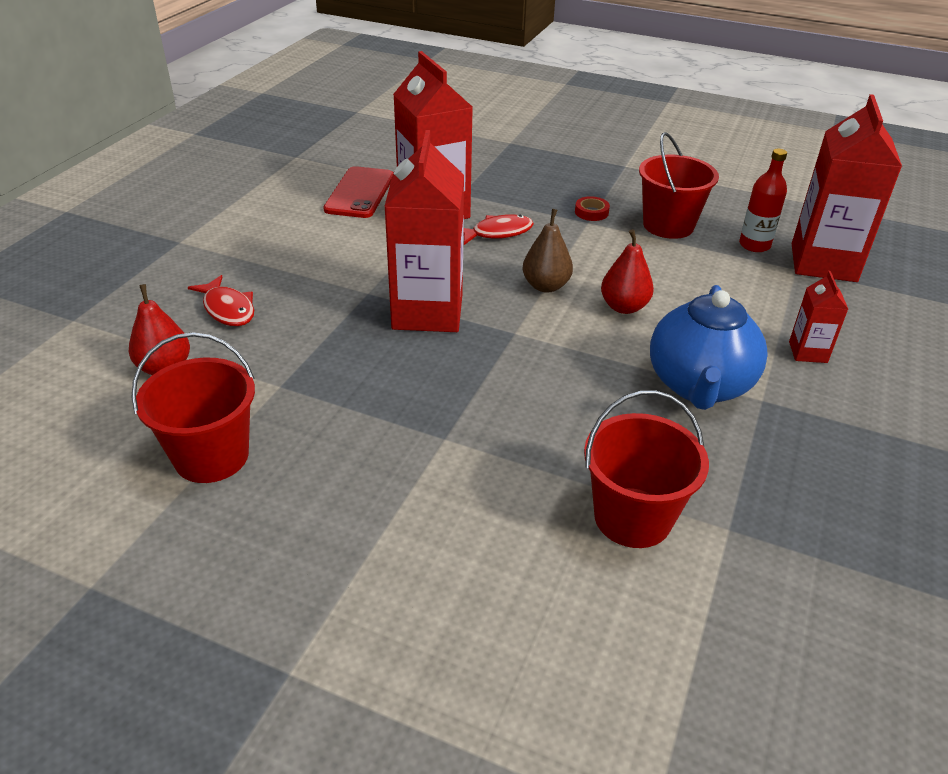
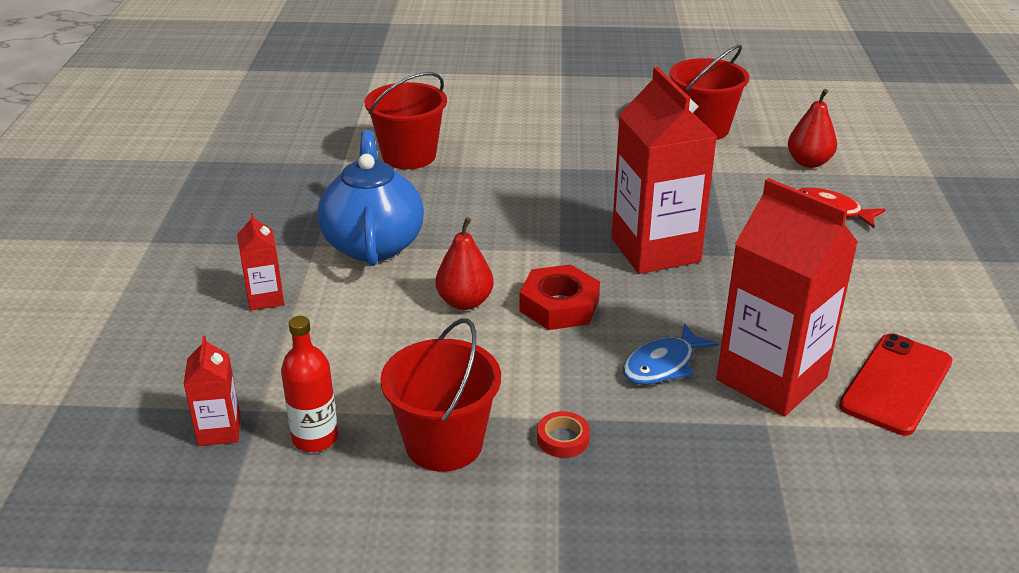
camera: 160 degrees right, 5 degrees down
red phone [323,166,393,218] -> red phone turned 45 degrees clockwise [839,333,953,436]
red fish [463,214,534,245] -> blue fish [623,323,719,385]
brown pear [522,209,573,293] -> red nut [520,264,600,330]
red carton [792,94,902,282] -> red carton [183,336,241,446], size x0.47

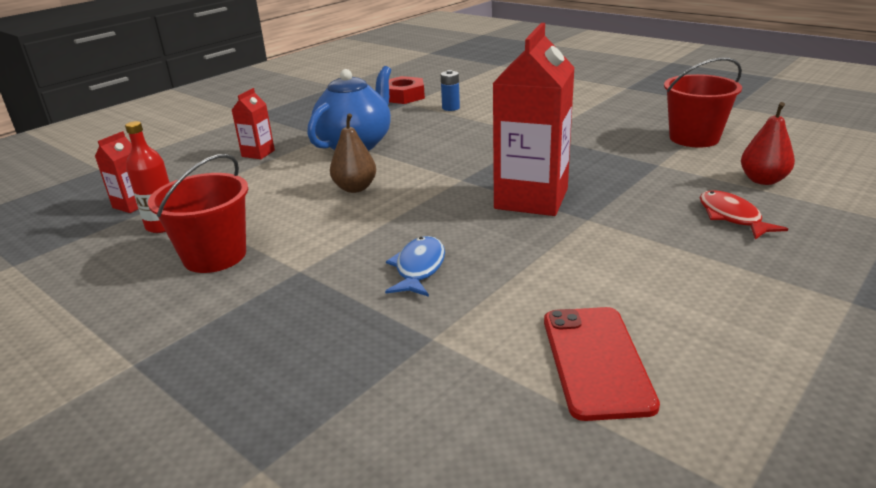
camera: 40 degrees right, 5 degrees down
red bucket [365,72,447,169] -> blue battery [441,70,460,111]
red pear [435,217,494,310] -> brown pear [330,114,376,193]
red nut [520,264,600,330] -> red nut moved to [389,76,425,104]
red tape [537,411,590,458] -> none
blue fish [623,323,719,385] -> blue fish turned 105 degrees clockwise [385,236,445,297]
red carton [717,178,858,416] -> none
red phone [839,333,953,436] -> red phone turned 75 degrees counterclockwise [544,307,660,421]

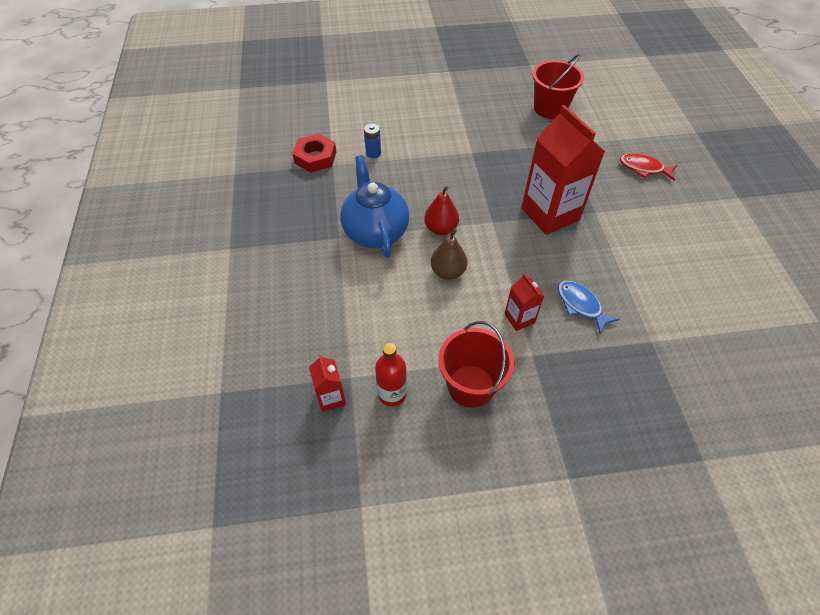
camera: 50 degrees left, 25 degrees up
red carton [232,88,275,159] -> red carton moved to [505,274,544,331]
red phone [544,307,660,421] -> none
red pear [741,102,795,185] -> red pear moved to [424,186,459,235]

